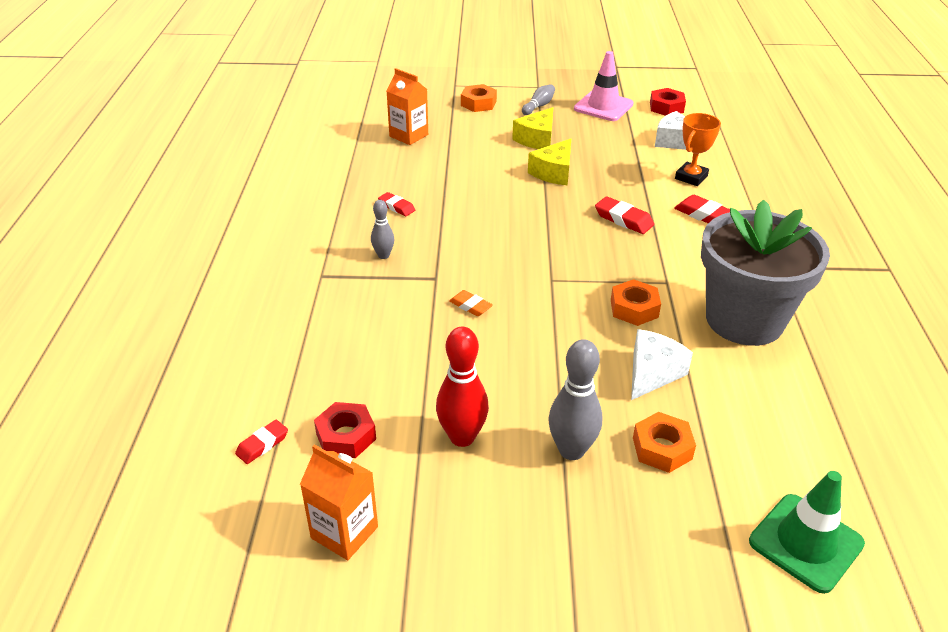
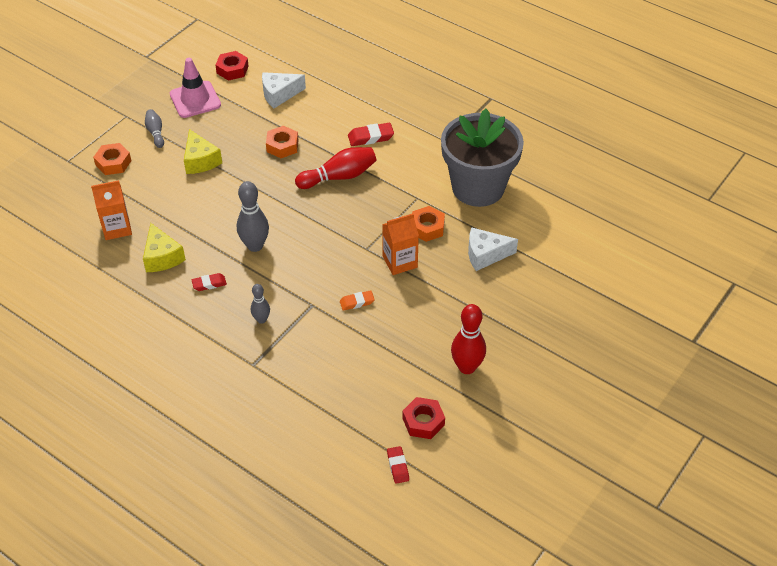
camera: 55 degrees left, 10 degrees up
orange carton [300,444,378,560] -> orange carton moved to [382,213,419,275]
yellow cheese [528,139,571,185] -> yellow cheese moved to [143,223,186,272]
grey bowling pin [549,339,602,460] -> grey bowling pin moved to [237,181,269,252]
red eraser [595,196,654,234] -> red bowling pin [295,147,377,189]
white cheese [631,329,693,400] -> white cheese turned 75 degrees counterclockwise [468,227,518,271]
orange nut [633,412,696,473] -> orange nut moved to [266,126,299,158]
orange trophy [675,113,721,186] -> none
green traffic cone [749,471,865,594] -> none

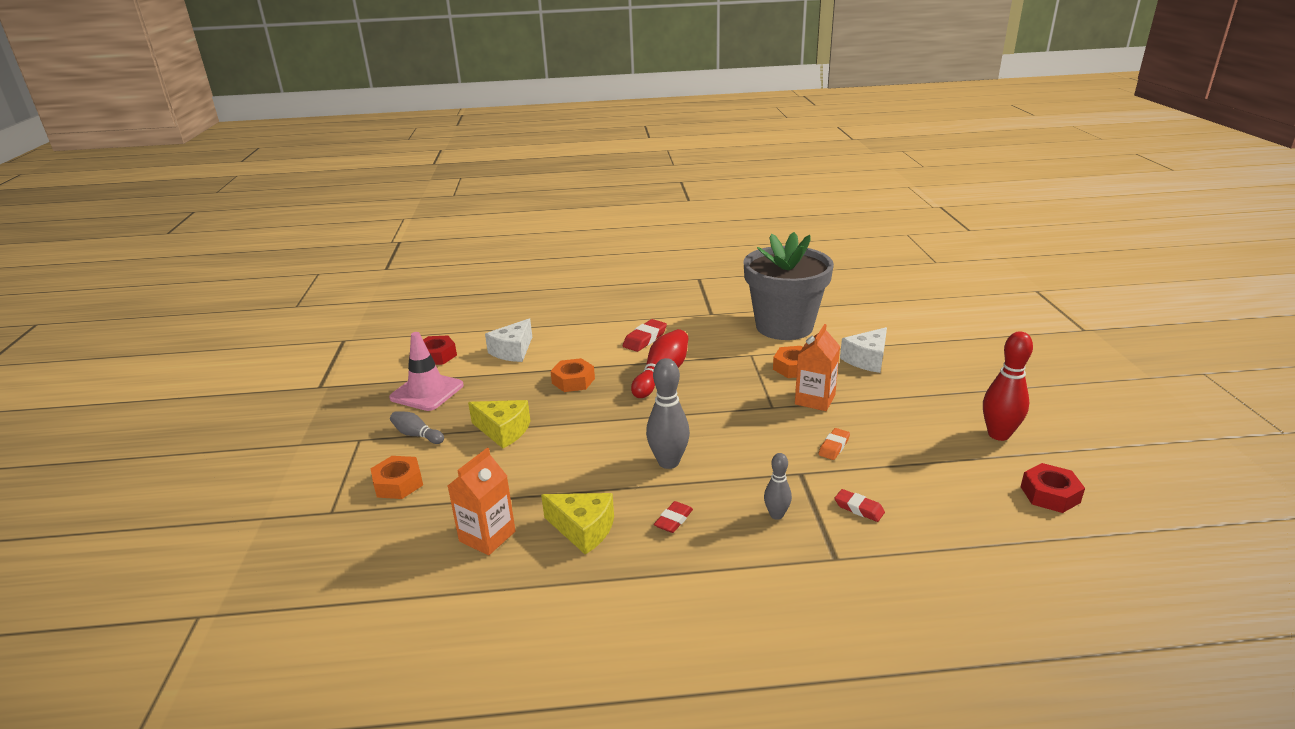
camera: 40 degrees left, 20 degrees down
red eraser [387,446,409,484] -> red eraser moved to [835,489,885,522]

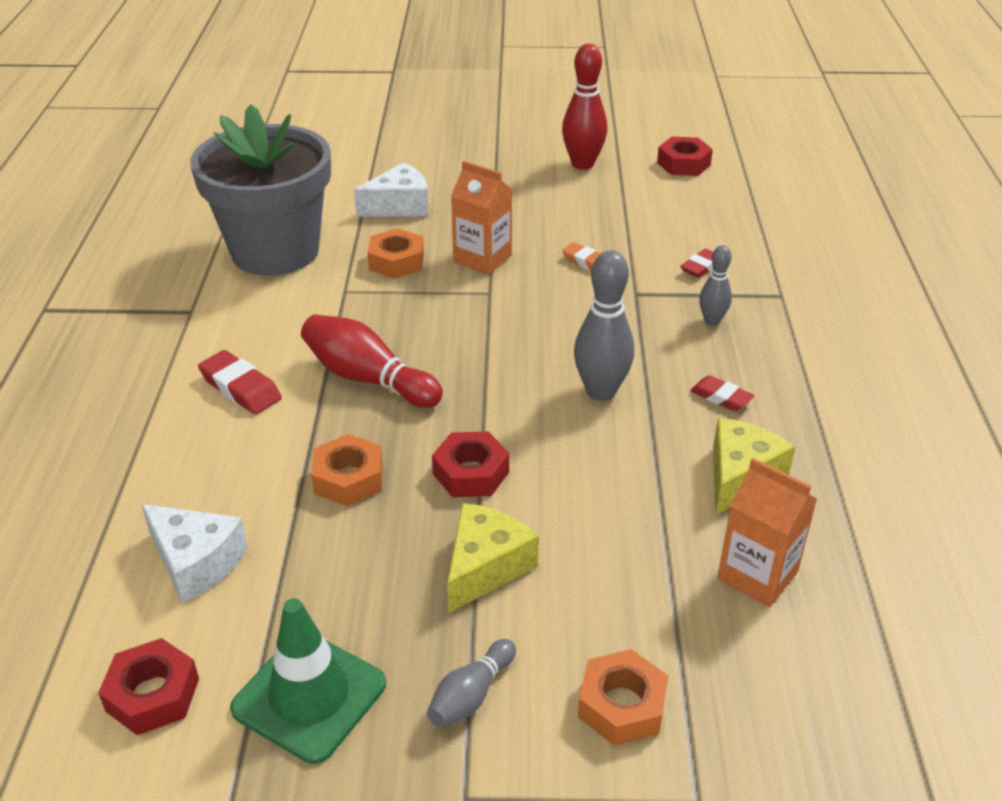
camera: 85 degrees left, 10 degrees up
pink traffic cone [389,332,464,411] -> green traffic cone [230,598,386,764]
white cheese [840,327,887,373] -> white cheese turned 75 degrees counterclockwise [354,162,429,217]
none -> red nut [432,431,509,497]

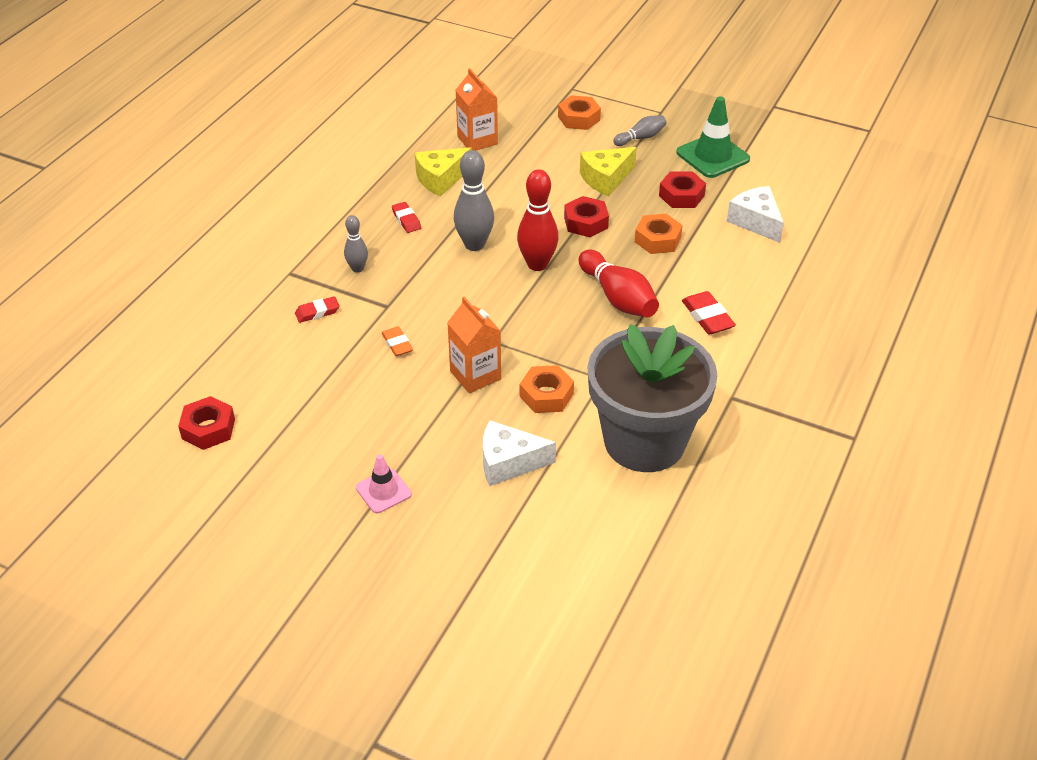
camera: 155 degrees left, 5 degrees up
red nut [98,638,199,735] -> red nut moved to [659,171,706,208]
red bowling pin [562,44,607,170] -> red bowling pin moved to [517,169,559,271]
none -> pink traffic cone [356,454,412,513]

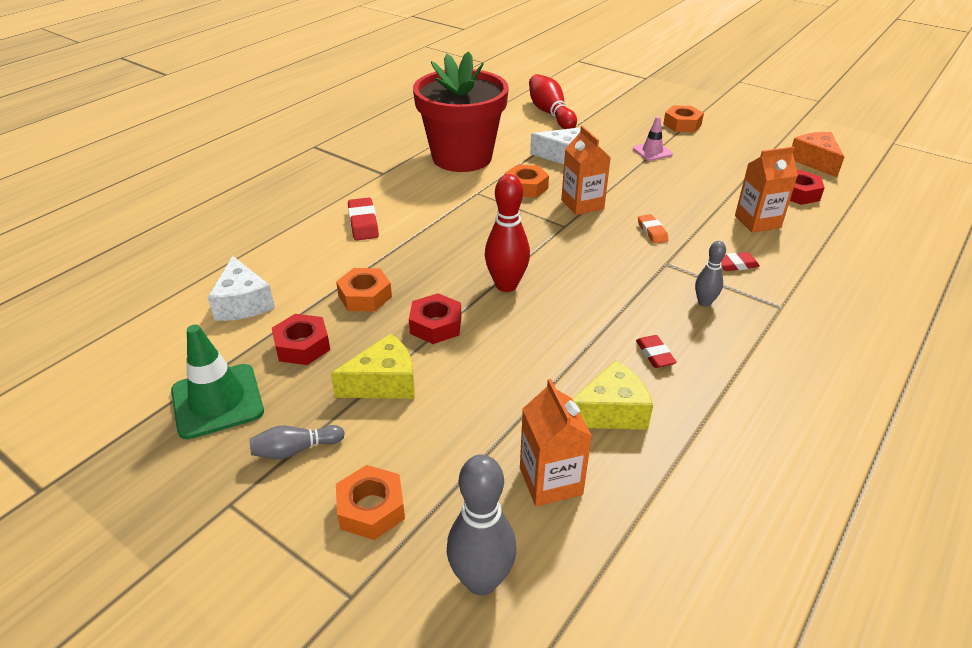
camera: 170 degrees left, 5 degrees down
grey bowling pin [454,150,494,251] -> grey bowling pin moved to [447,454,516,596]
red bowling pin [579,250,659,318] -> red bowling pin moved to [529,74,577,129]
grey flower pot [587,324,718,472] -> red flower pot [413,51,509,172]
none -> orange nut [663,105,704,132]
none -> orange carton [735,146,798,233]
none -> orange cheese [792,132,844,177]

